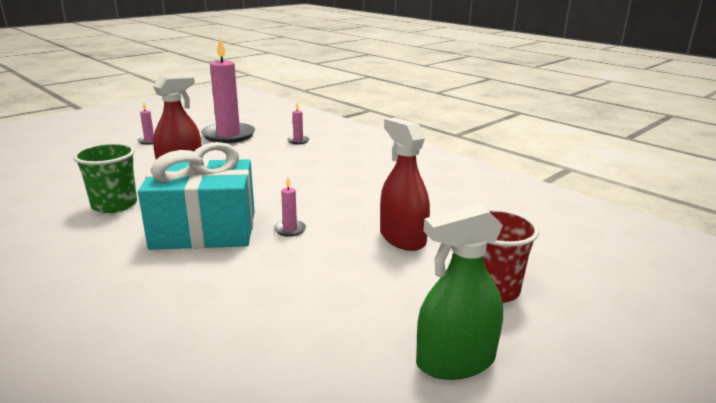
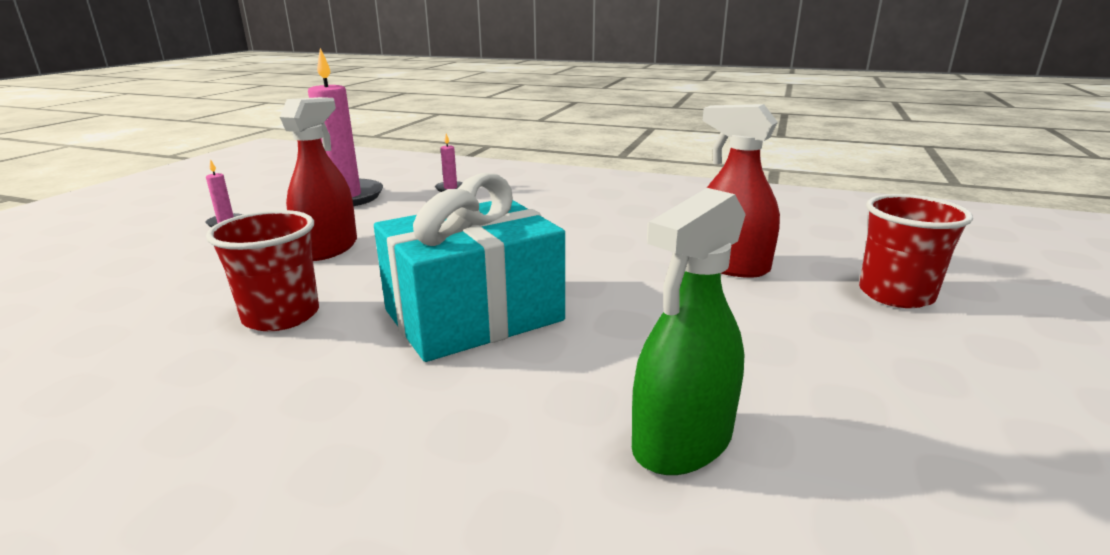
camera: 25 degrees left, 0 degrees up
green cup [73,143,137,213] -> red cup [206,210,319,331]
pink candle [274,177,306,237] -> none
green spray bottle [416,204,503,380] -> green spray bottle moved to [632,188,746,475]

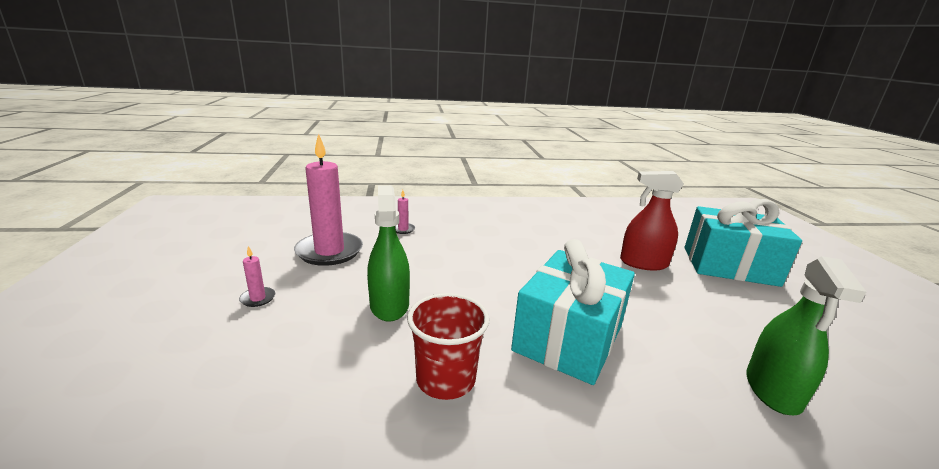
camera: 30 degrees left, 0 degrees up
red spray bottle [280,97,357,261] -> green spray bottle [367,185,410,322]
red cup [859,194,973,308] -> turquoise gift [685,199,802,287]

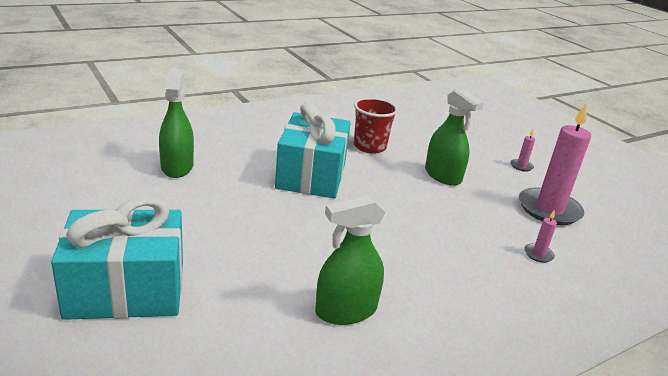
camera: 155 degrees right, 5 degrees up
red spray bottle [620,171,684,270] -> none
none -> green spray bottle [315,195,385,325]

